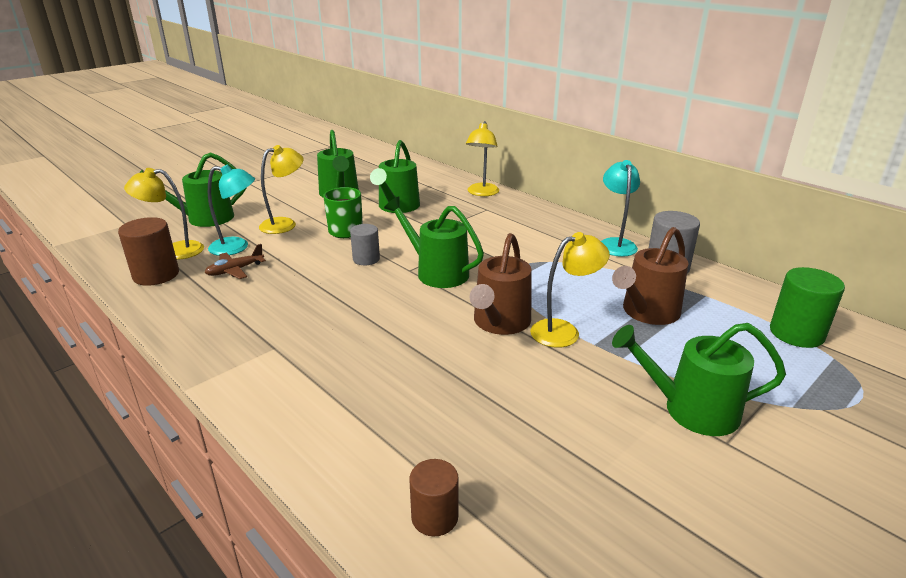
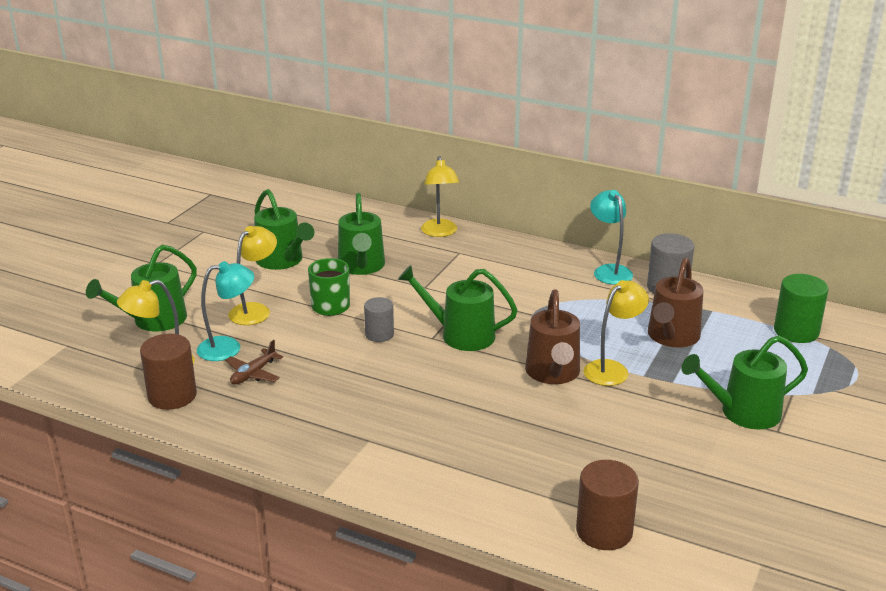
camera: 20 degrees left, 0 degrees up
brown cylinder [409,459,459,536] -> brown cylinder [576,460,639,550], size x1.55

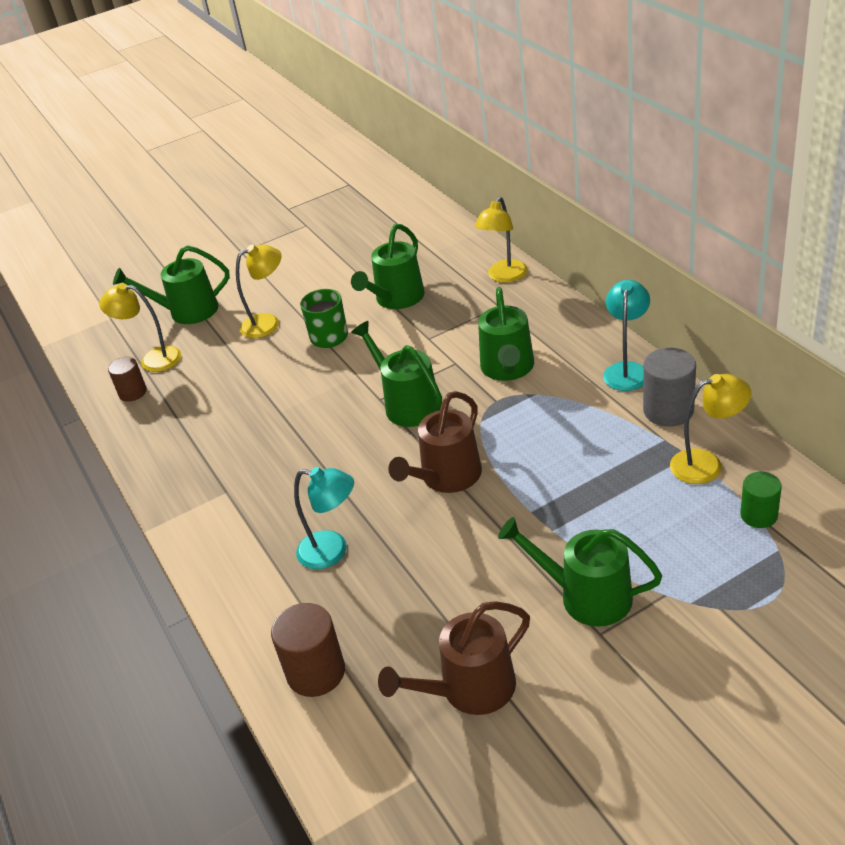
camera: 40 degrees right, 10 degrees up
brown cylinder [140,334,197,410] -> brown cylinder [108,357,147,402], size x0.65
turquoise lamp [197,261,254,361] -> turquoise lamp moved to [294,467,354,569]
brown plane [225,340,283,385] -> none
green watering can [254,189,314,270] -> green watering can moved to [478,287,534,381]
grey cylinder [364,297,394,342] -> none
yellow lamp [584,280,649,386] -> yellow lamp moved to [670,374,751,484]
brown watering can [648,257,704,347] -> brown watering can moved to [378,601,530,715]
green cylinder [774,274,828,343] -> green cylinder [740,472,782,528], size x0.65

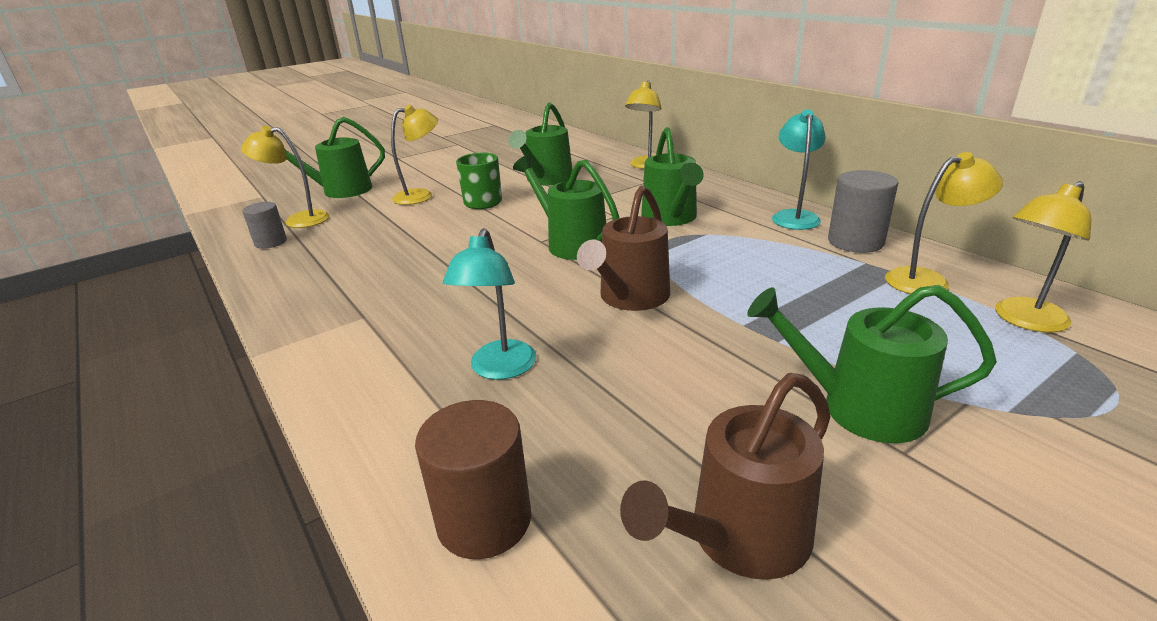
camera: 10 degrees left, 10 degrees down
brown cylinder [108,357,147,402] -> grey cylinder [242,202,287,249]
turquoise lamp [294,467,354,569] -> turquoise lamp turned 90 degrees clockwise [443,228,536,380]
green cylinder [740,472,782,528] -> yellow lamp [995,181,1091,332]

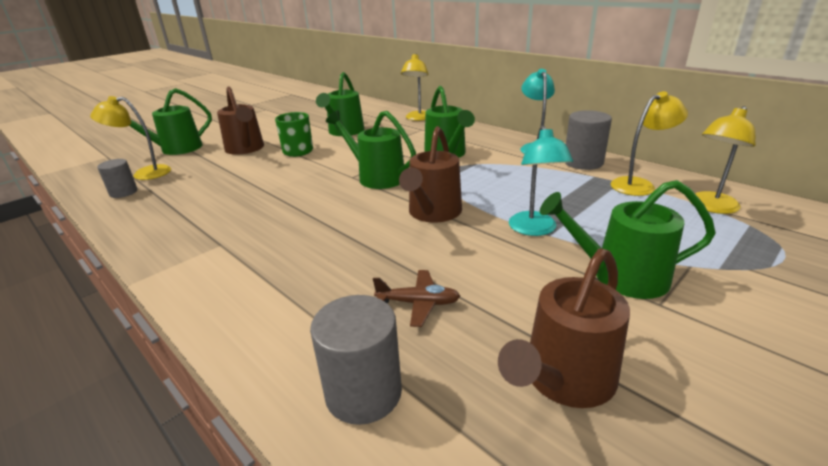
camera: 10 degrees left, 0 degrees up
yellow lamp [391,105,438,205] -> brown watering can [217,86,264,155]
brown cylinder [415,400,531,559] -> grey cylinder [310,295,402,425]
turquoise lamp [443,228,536,380] -> turquoise lamp moved to [509,125,573,236]
none -> brown plane [373,270,460,327]

